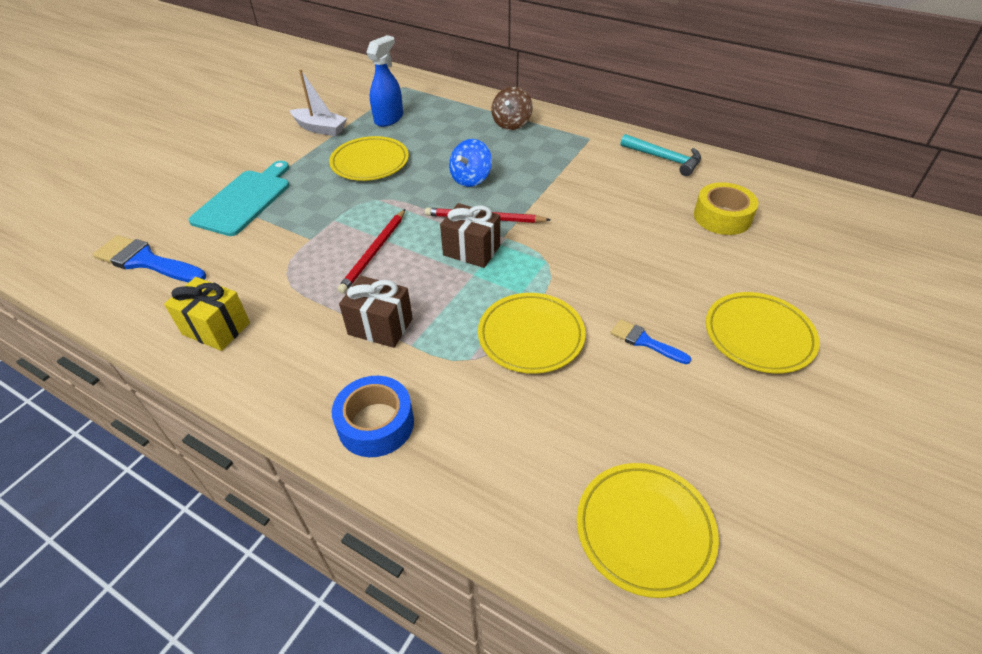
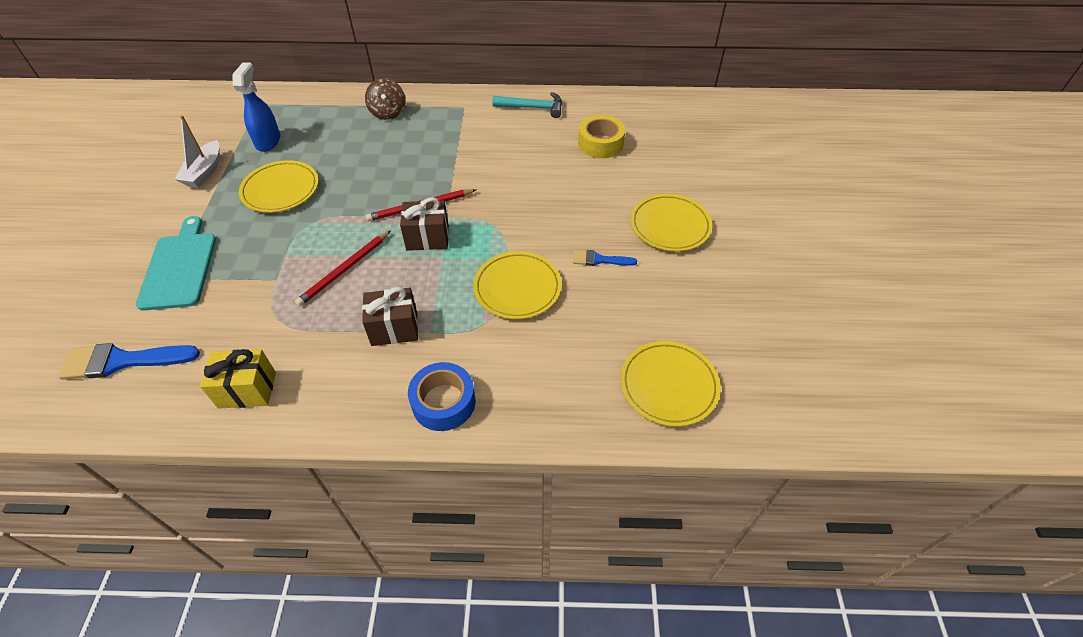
camera: 30 degrees left, 5 degrees up
white boat [290,69,347,136] -> white boat turned 105 degrees clockwise [175,115,220,188]
red pencil [337,209,405,294] -> red pencil turned 45 degrees clockwise [295,231,390,306]
blue spinning top [449,139,492,187] -> none

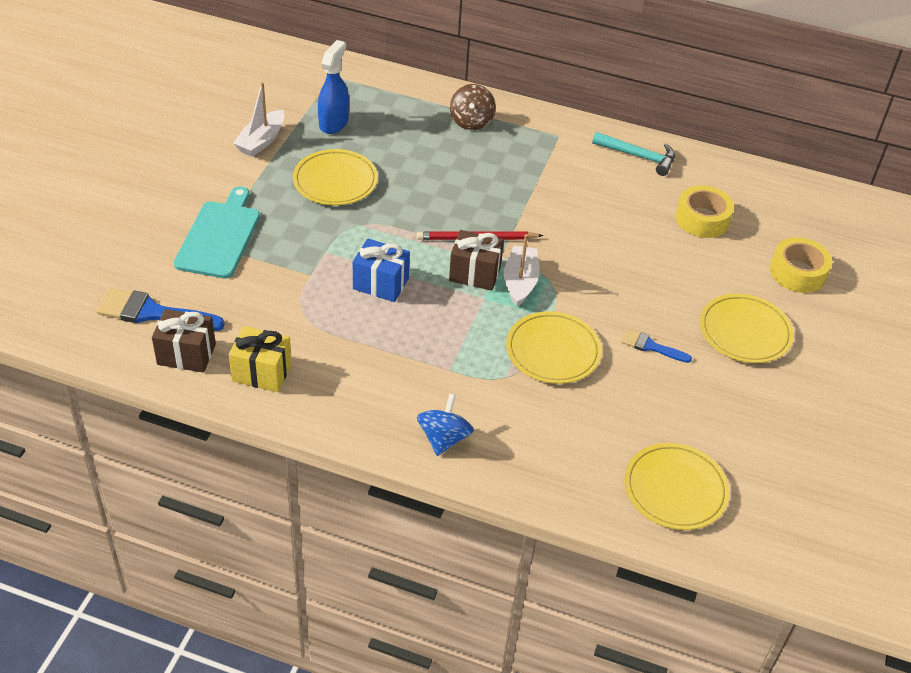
camera: 15 degrees right, 5 degrees down
red pencil [295,231,390,306] -> blue gift [353,238,410,302]
brown gift [362,287,418,346] -> brown gift moved to [152,309,216,373]
blue tape [408,362,476,431] -> blue spinning top [417,394,474,456]
none -> white boat [504,234,539,307]
none -> yellow tape [770,237,832,293]

